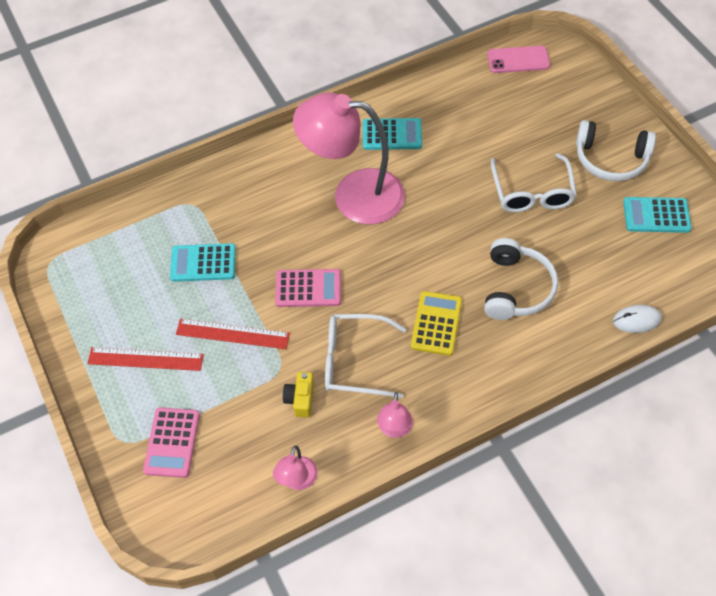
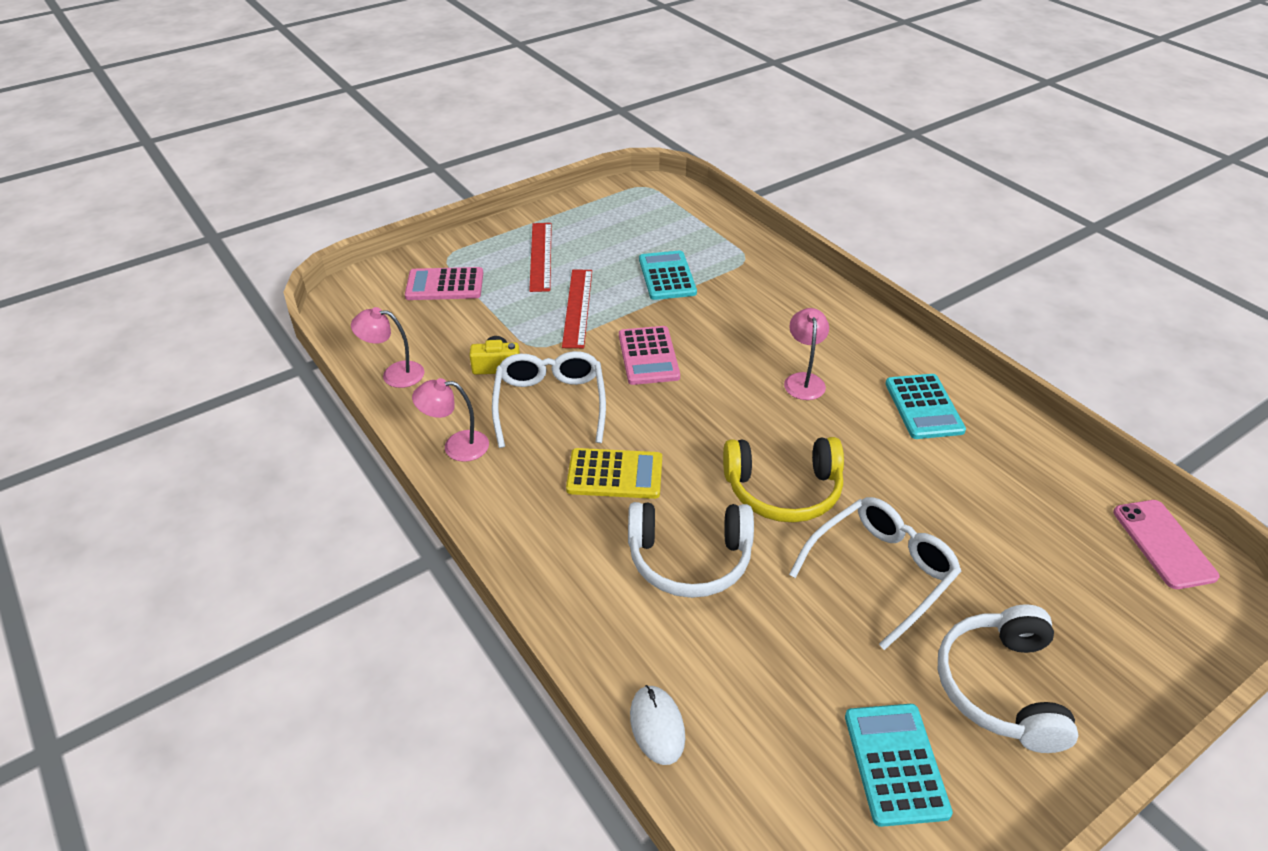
camera: 80 degrees right, 15 degrees down
pink lamp [293,92,405,224] -> pink lamp [784,308,829,400], size x0.43
white glasses [491,153,577,212] -> white glasses turned 150 degrees clockwise [789,497,961,650]
none -> yellow headphones [723,437,844,523]

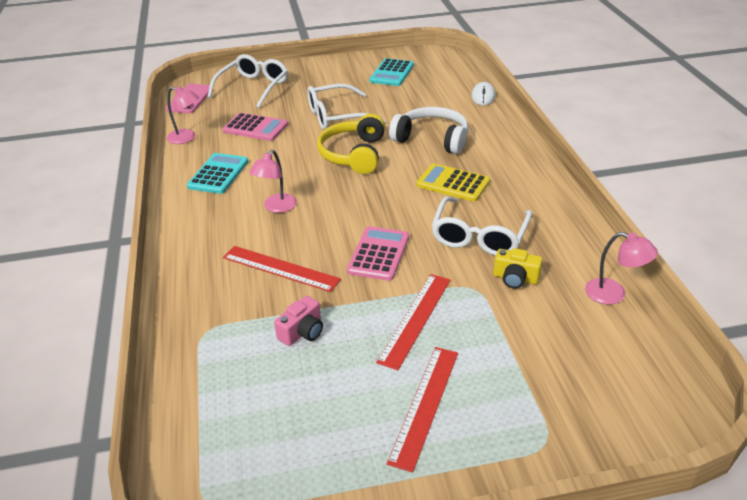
camera: 155 degrees left, 5 degrees down
pink calculator [405,267,483,300] -> pink calculator moved to [222,113,288,141]
pink lamp [412,378,489,462] -> pink lamp moved to [167,86,199,144]
turquoise calculator [639,251,697,300] -> pink camera [274,296,323,346]
yellow headphones [723,437,844,523] -> yellow headphones turned 105 degrees counterclockwise [317,114,385,174]
white headphones [938,605,1078,753] -> none
none -> white glasses [207,54,288,108]
none -> red ruler [223,246,341,292]

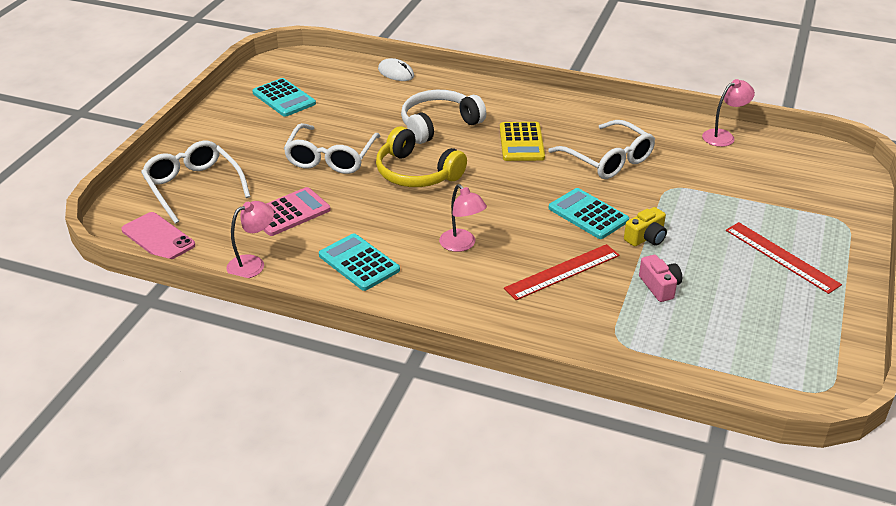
camera: 60 degrees left, 0 degrees up
pink calculator [347,226,409,281] -> turquoise calculator [548,188,629,239]
red ruler [376,274,450,370] -> none
yellow calculator [416,163,490,201] -> yellow calculator turned 60 degrees counterclockwise [500,122,545,161]
yellow camera [494,248,542,289] -> yellow camera moved to [624,207,667,246]

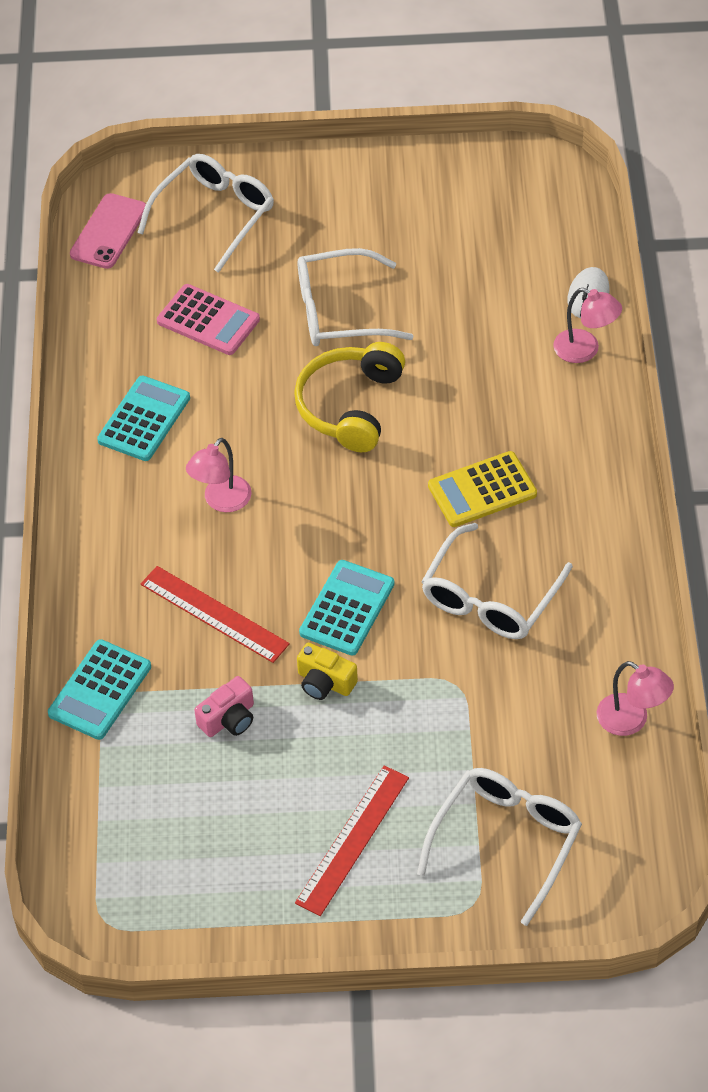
camera: 70 degrees right, 15 degrees up
pink lamp [226,201,274,278] -> pink lamp moved to [553,288,622,363]
turquoise calculator [252,78,316,117] -> turquoise calculator moved to [48,639,151,740]
white headphones [401,90,486,144] -> none
none -> white glasses [417,768,582,926]

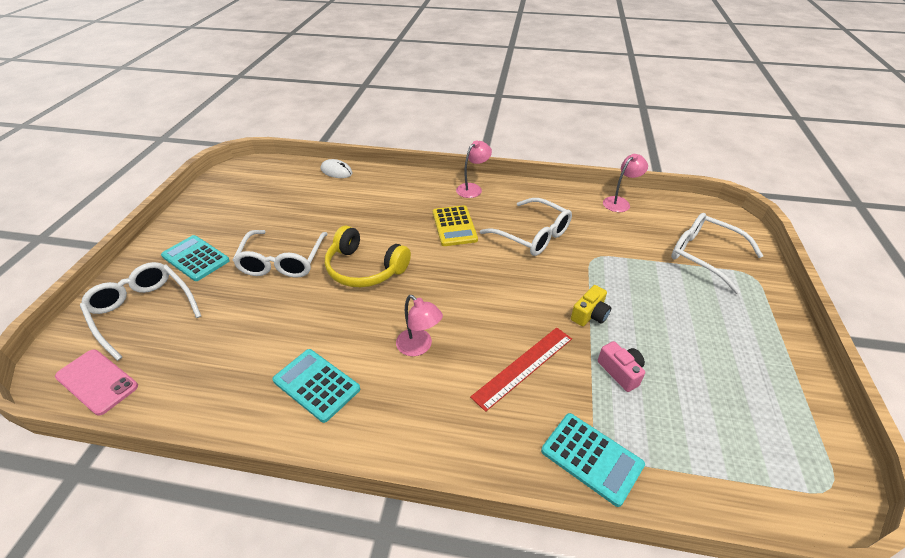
camera: 80 degrees left, 10 degrees down
pink calculator [157,284,260,355] -> none
red ruler [295,765,409,916] -> none
turquoise calculator [299,560,394,656] -> turquoise calculator moved to [161,235,230,281]
pink lamp [553,288,622,363] -> pink lamp moved to [456,141,492,198]

